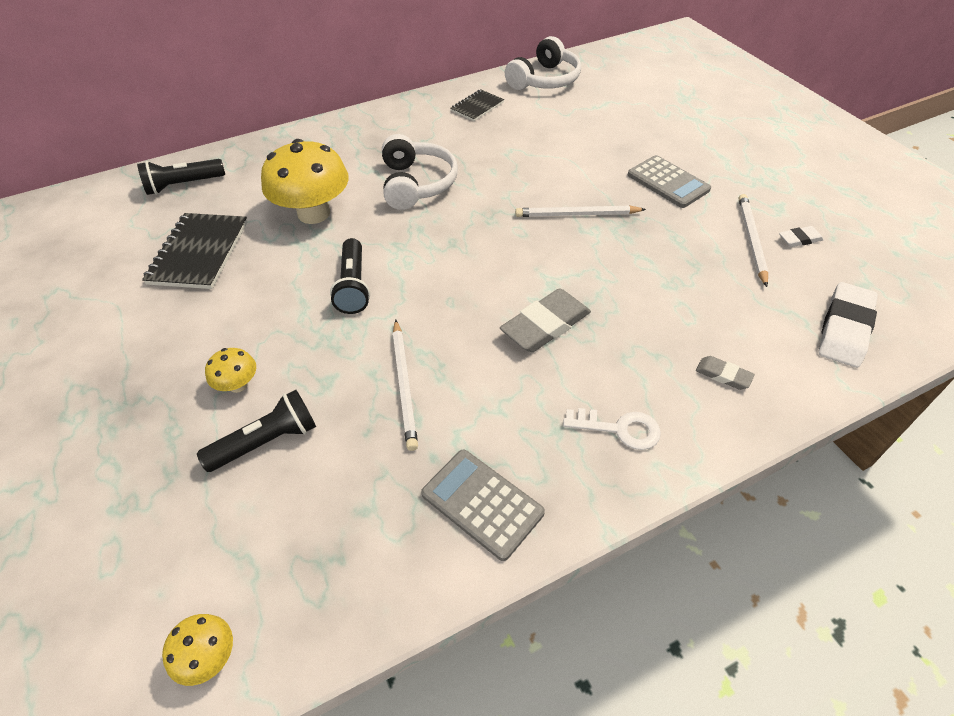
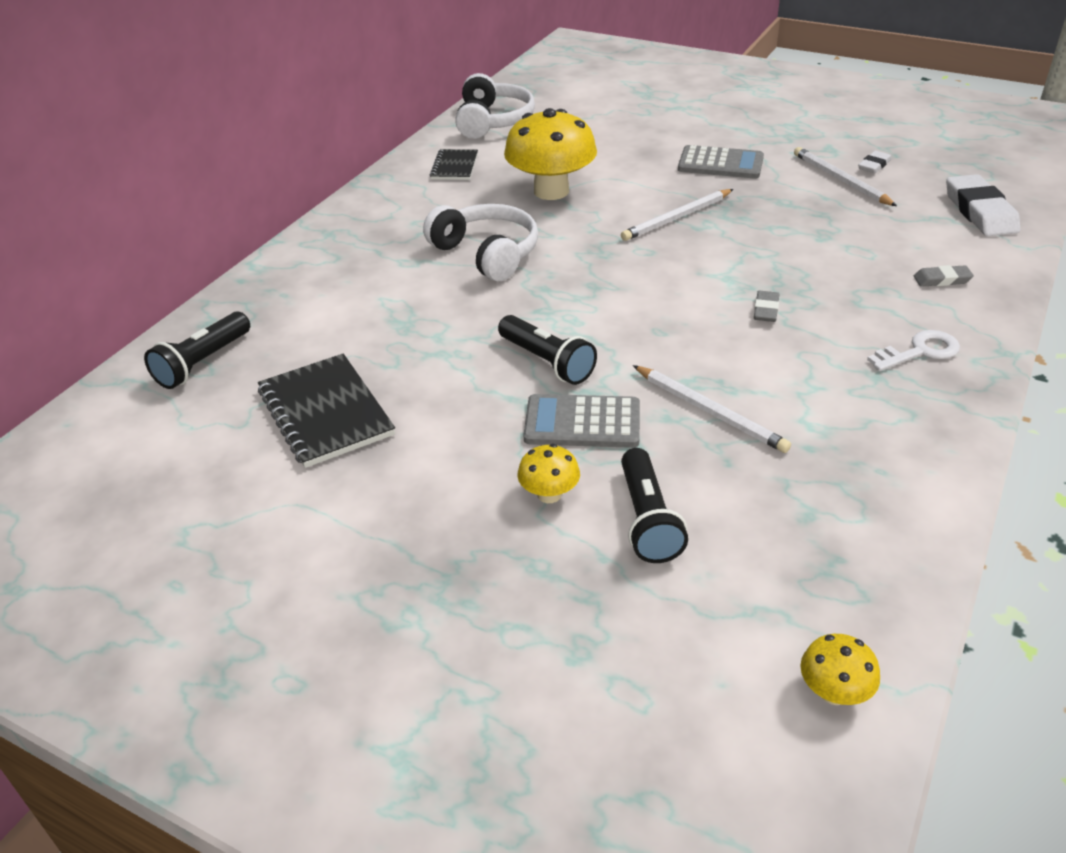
camera: 35 degrees left, 10 degrees down
black flashlight [197,390,316,472] -> black flashlight turned 150 degrees clockwise [621,448,688,563]
yellow mushroom [261,139,349,224] -> yellow mushroom moved to [504,108,597,200]
grey calculator [421,450,545,561] -> grey calculator moved to [524,394,640,448]
grey eraser [500,288,591,352] -> grey eraser [754,291,779,322], size x0.51

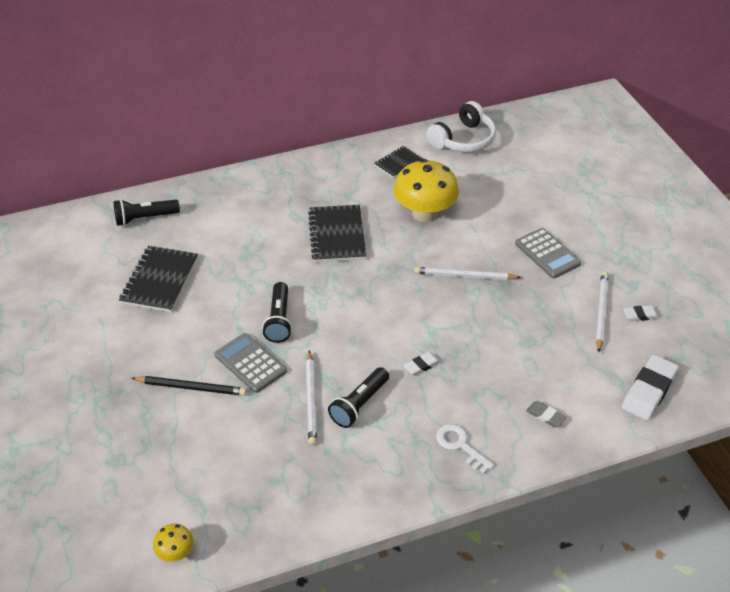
camera: 40 degrees right, 5 degrees up
white headphones [423,204,538,281] -> black notebook [308,205,366,262]
yellow mushroom [517,444,580,503] -> black pencil [131,376,247,396]
black flashlight [621,448,688,563] -> black flashlight moved to [328,367,389,428]
grey eraser [754,291,779,322] -> white eraser [404,352,440,376]
white key [867,330,960,371] -> white key turned 150 degrees counterclockwise [436,424,494,474]

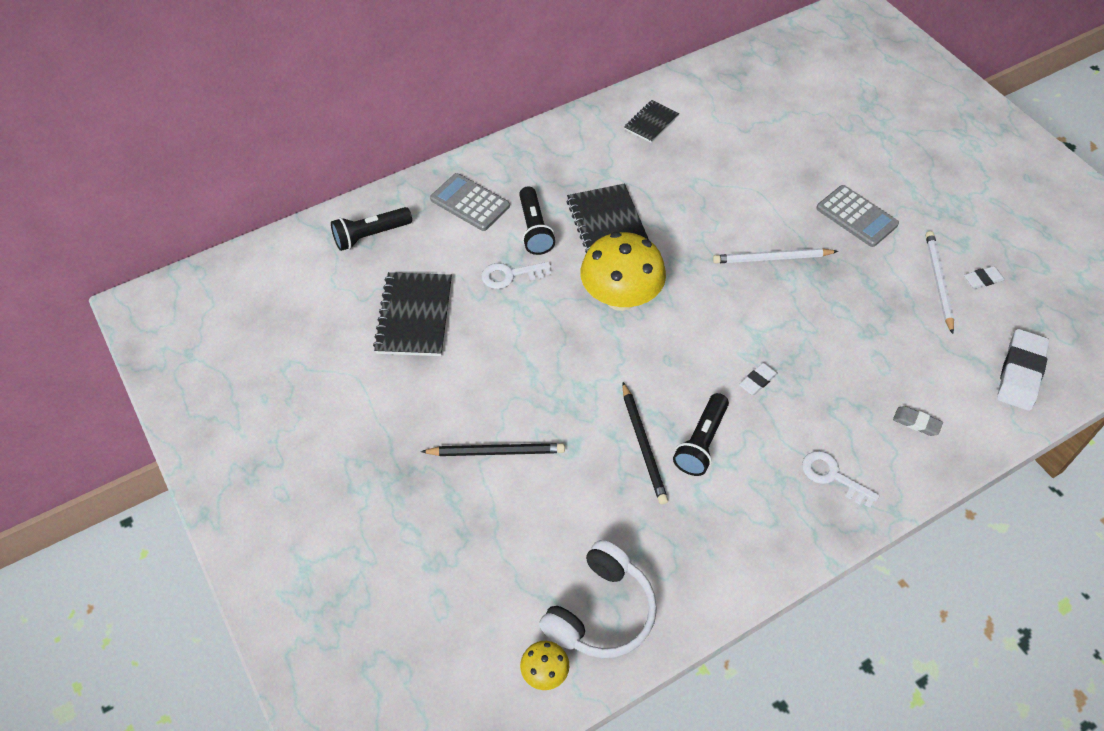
camera: 10 degrees left, 10 degrees up
grey calculator [215,333,287,393] -> grey calculator moved to [430,173,510,231]
black flashlight [262,282,292,343] -> black flashlight moved to [519,186,555,255]
white pencil [306,350,317,446] -> black pencil [622,382,668,504]
yellow mushroom [393,159,459,222] -> yellow mushroom moved to [580,232,666,311]
white headphones [426,101,496,152] -> white headphones moved to [539,540,657,658]
none -> white key [482,262,551,289]

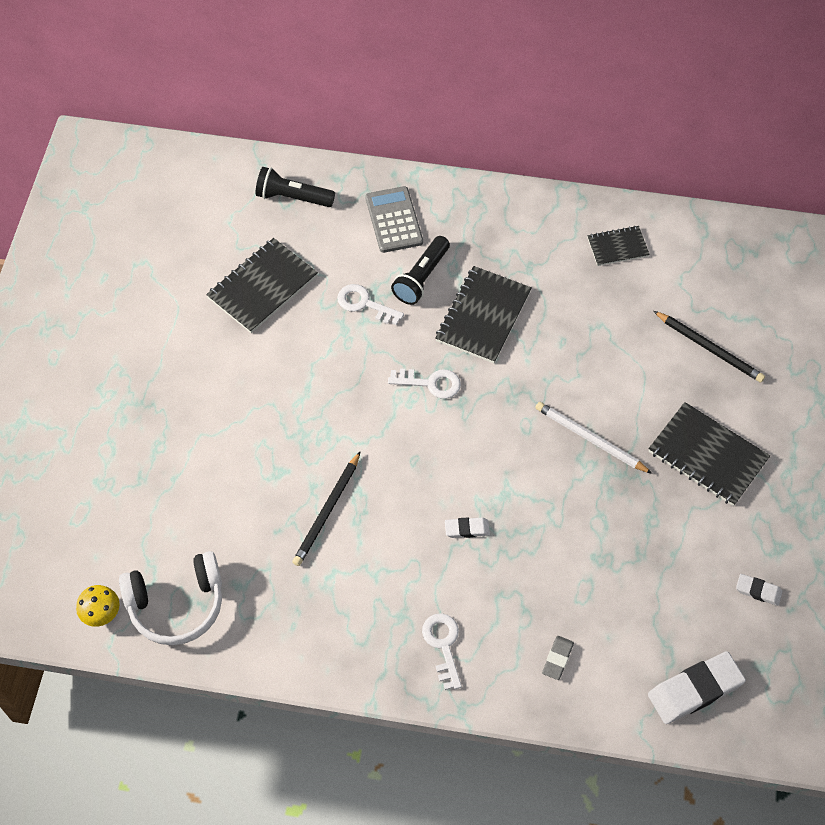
camera: 40 degrees right, 5 degrees up
black pencil [421,443,565,456] -> black pencil moved to [654,311,765,382]
yellow mushroom [580,232,666,311] -> white key [388,368,461,399]
black flashlight [673,393,729,476] -> none
grey calculator [816,185,899,247] -> black notebook [649,402,770,506]
grey eraser [893,406,943,436] -> grey eraser turned 45 degrees clockwise [542,636,574,680]
white pencil [926,231,954,334] -> none

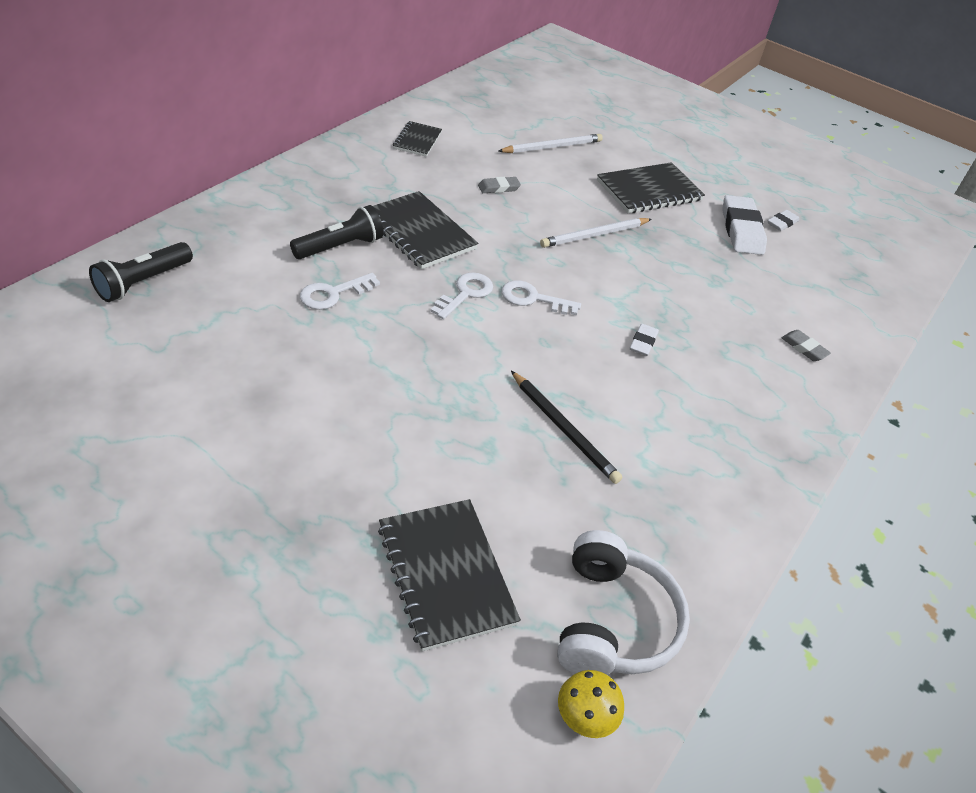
camera: 70 degrees left, 15 degrees down
black notebook [206,238,318,333] -> black notebook moved to [378,499,521,651]
grey calculator [365,186,423,253] -> none
black flashlight [391,236,450,305] -> black flashlight turned 90 degrees counterclockwise [290,205,383,259]
white key [422,613,462,690] -> white key moved to [502,280,581,315]
white eraser [648,651,746,724] -> white eraser moved to [722,195,767,255]
black pencil [654,311,765,382] -> white pencil [498,134,603,153]
none -> grey eraser [478,177,521,193]

